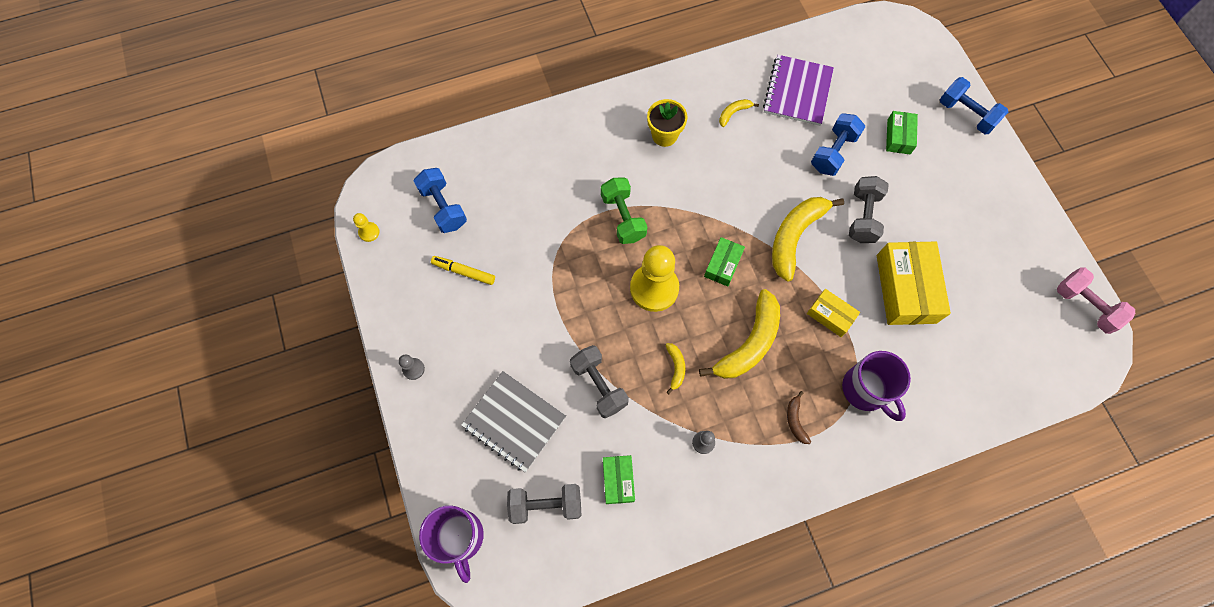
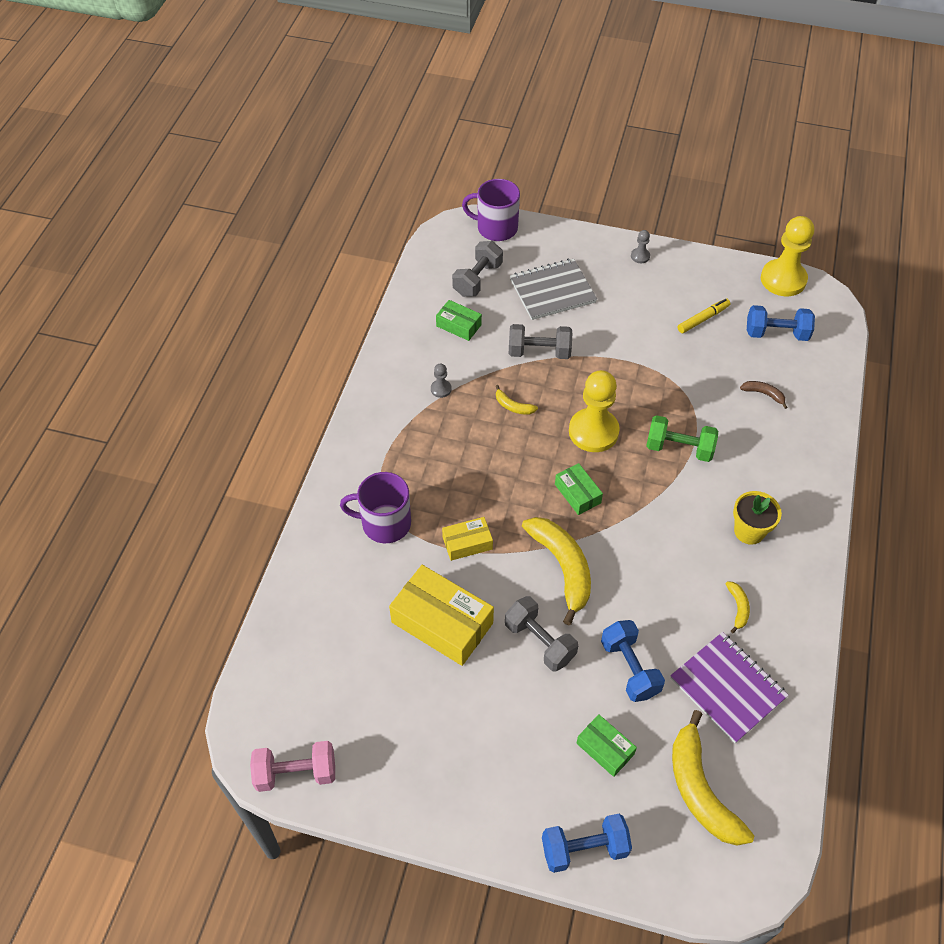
camera: 125 degrees right, 15 degrees down
yellow pawn [353,213,379,242] -> yellow pawn [761,216,814,296], size x2.33
yellow banana [699,289,780,379] -> yellow banana moved to [672,710,754,846]
brown banana [787,391,811,444] -> brown banana moved to [740,381,788,409]

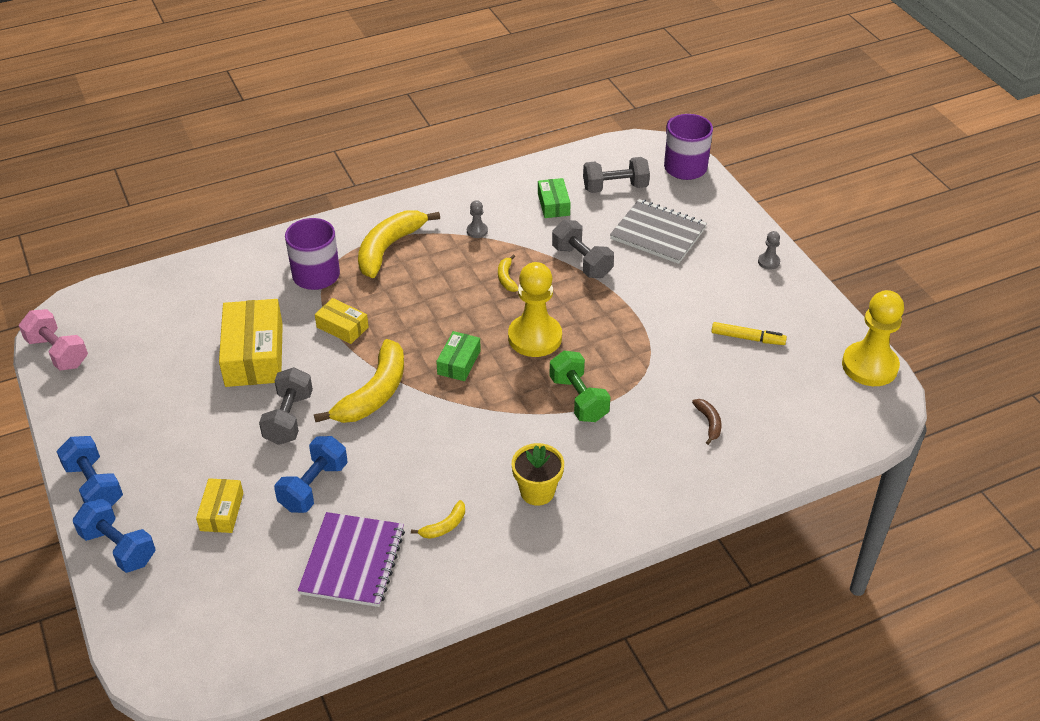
camera: 50 degrees right, 10 degrees down
green box [576,715,637,777] -> yellow box [196,478,244,533]
yellow banana [672,710,754,846] -> yellow banana moved to [358,210,440,278]
blue dumbbell [747,305,815,341] -> blue dumbbell moved to [56,436,123,507]

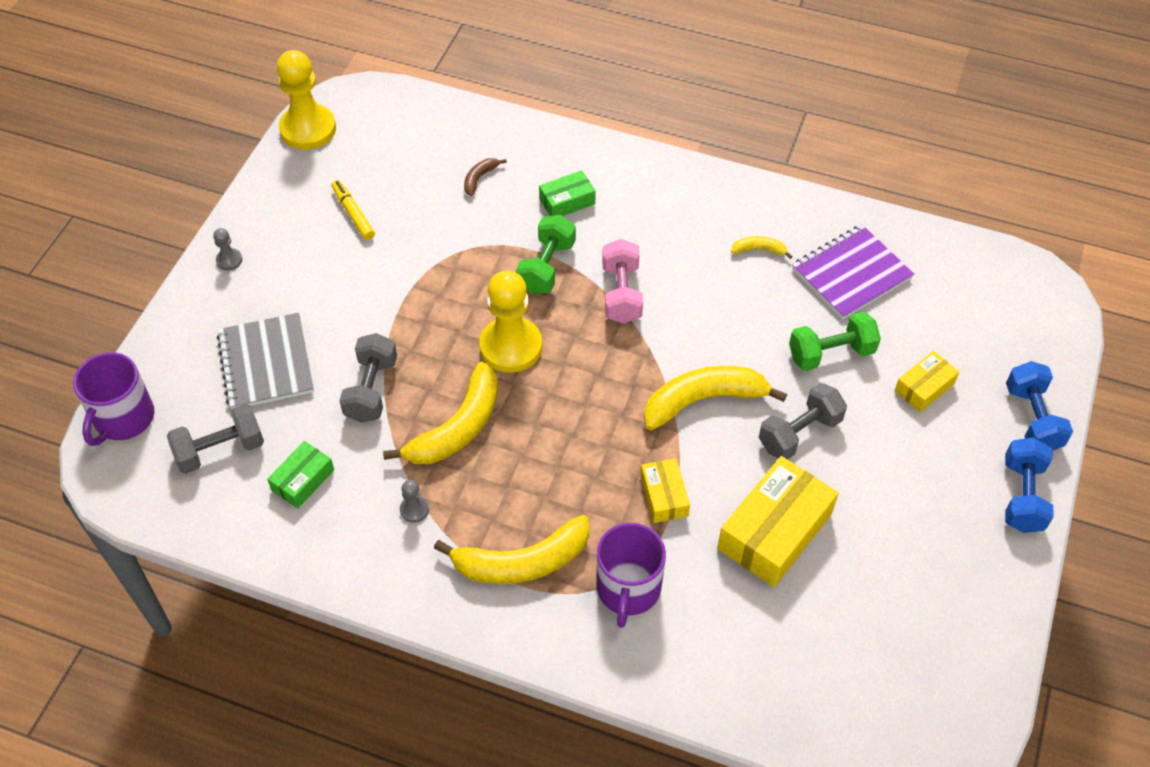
camera: 135 degrees left, 10 degrees up
pink dumbbell [19,309,88,371] -> pink dumbbell moved to [602,239,643,324]
blue dumbbell [274,436,348,513] -> green dumbbell [789,312,881,371]
green box [436,331,481,381] -> green box moved to [539,170,596,216]
yellow banana [498,254,518,292] -> yellow banana [383,361,498,464], size x2.21
yellow flower pot [512,443,564,506] -> none
grey dumbbell [583,157,650,193] -> grey dumbbell turned 60 degrees counterclockwise [167,404,264,474]

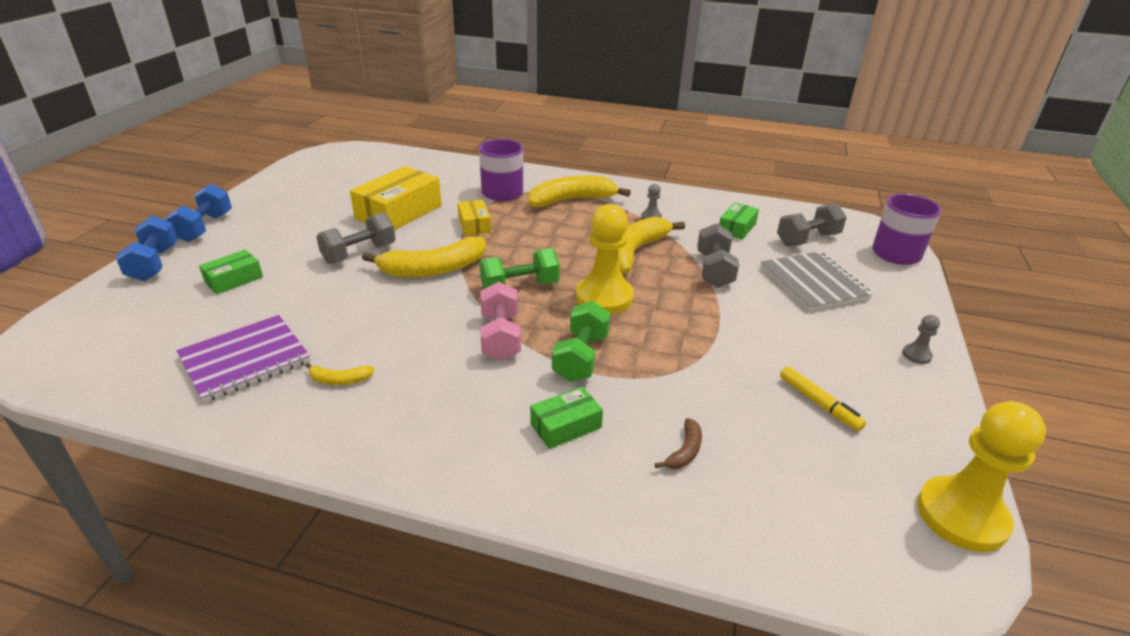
camera: 175 degrees right, 20 degrees down
green dumbbell [789,312,881,371] -> green dumbbell moved to [479,248,560,289]
yellow box [894,351,959,412] -> green box [199,250,263,294]

